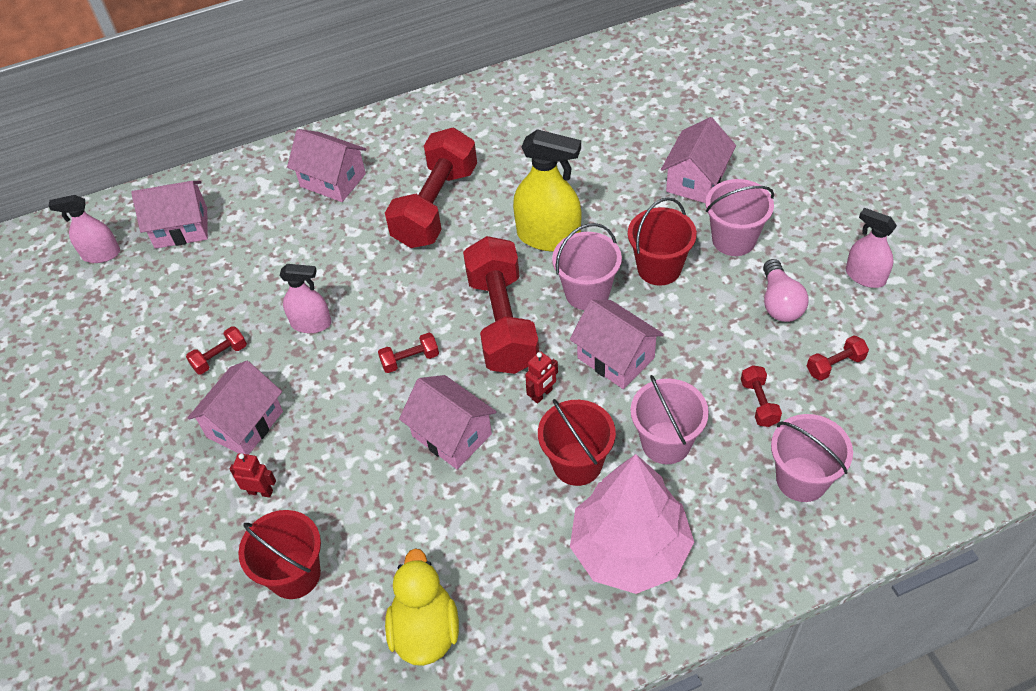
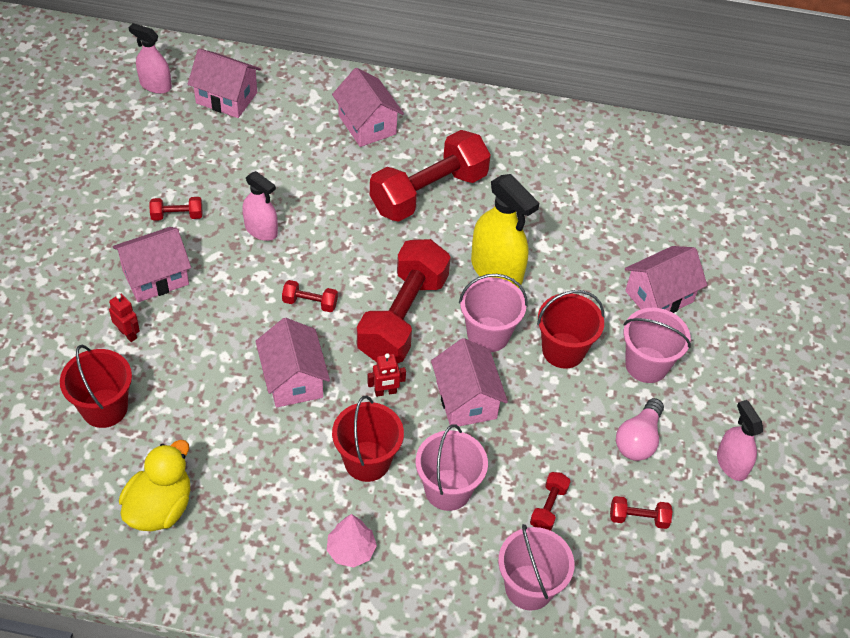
camera: 25 degrees right, 0 degrees up
pink tree [570,454,694,594] -> pink tree [327,514,377,568], size x0.45

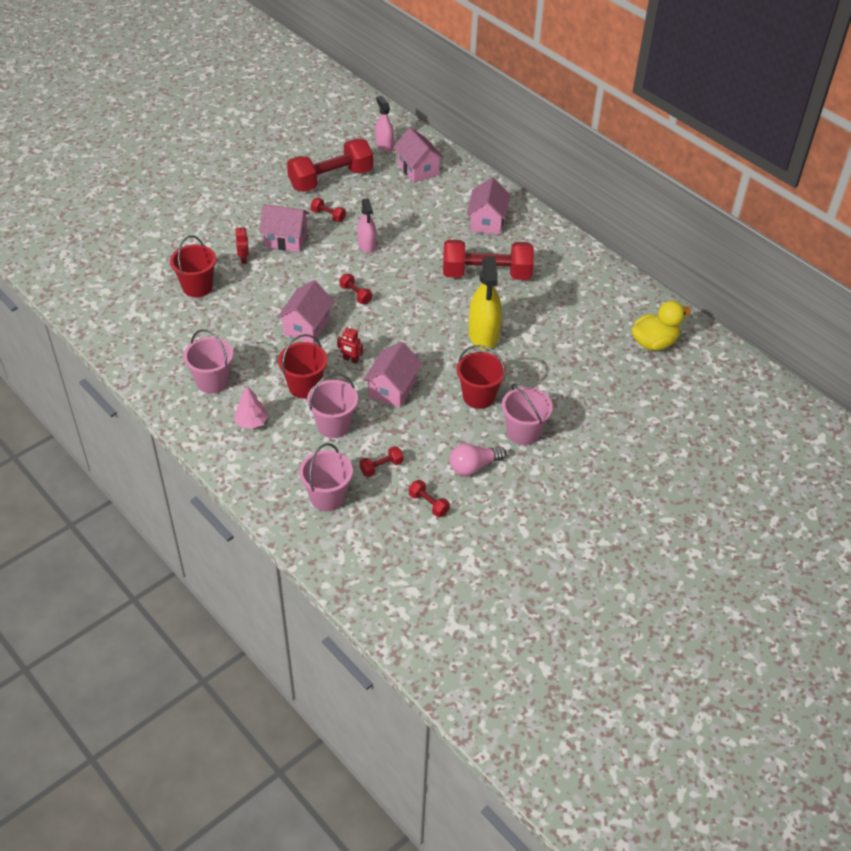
camera: 40 degrees right, 5 degrees down
yellow duck [119,440,190,531] -> yellow duck moved to [631,301,691,351]
red dumbbell [357,239,451,363] -> red dumbbell moved to [287,139,373,192]
pink bucket [459,274,528,352] -> pink bucket moved to [183,329,233,394]
pink house [625,246,707,313] -> none
pink spray bottle [717,400,763,481] -> none

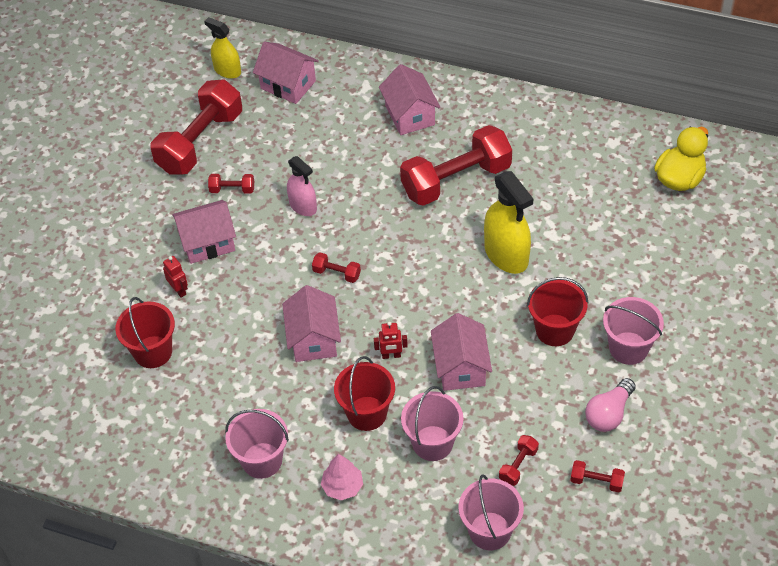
camera: 25 degrees left, 5 degrees up
pink spray bottle [375,96,394,152] -> yellow spray bottle [204,17,241,79]

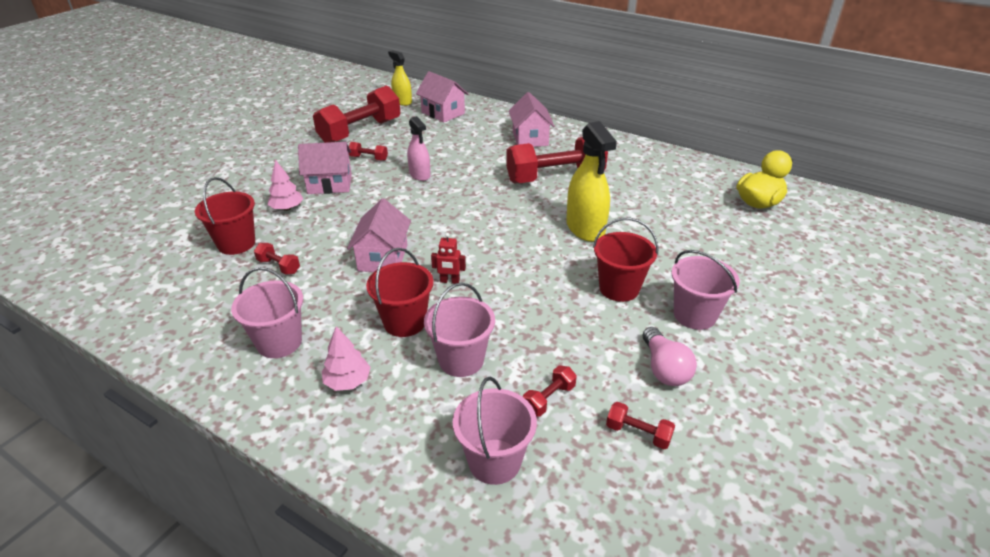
camera: 10 degrees right, 15 degrees down
red robot [163,256,188,298] -> pink tree [267,160,303,211]
red dumbbell [312,252,361,283] -> red dumbbell moved to [254,243,300,275]
pink house [431,313,492,391] -> none
pink light bulb [585,378,636,432] -> pink light bulb turned 60 degrees counterclockwise [643,327,697,386]

